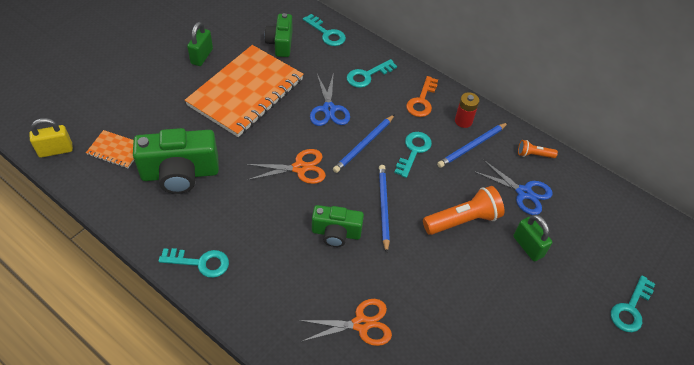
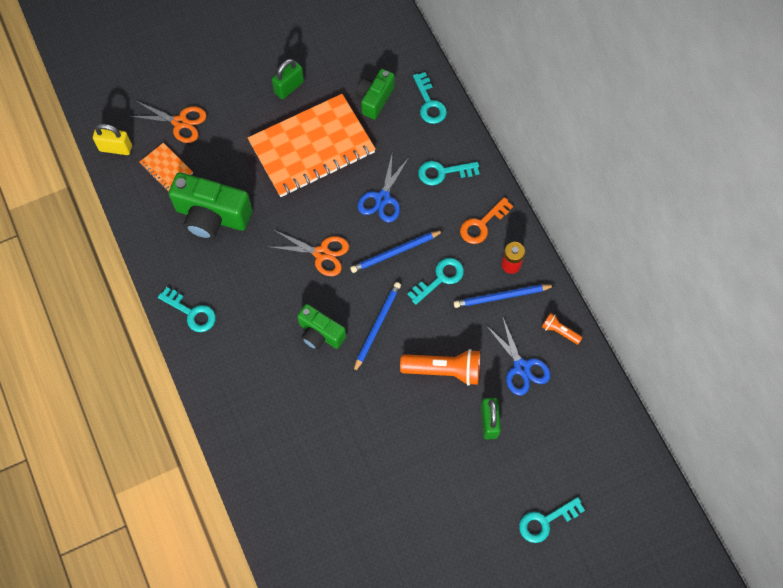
camera: 30 degrees right, 15 degrees up
orange scissors [298,299,392,346] -> orange scissors moved to [129,101,207,143]

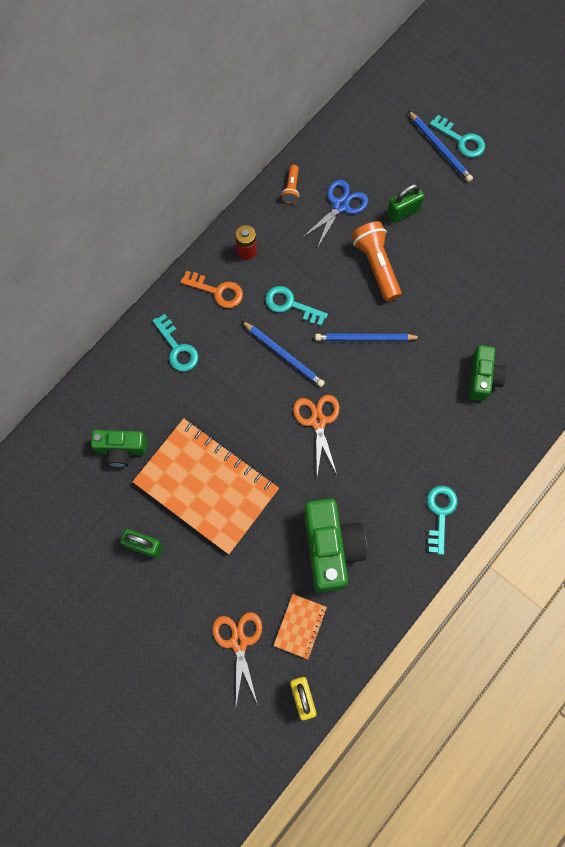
camera: 115 degrees left, 5 degrees up
green camera [297,304,346,350] -> green camera moved to [468,345,507,401]
blue scissors [358,151,410,222] -> none
turquoise key [413,72,447,124] -> none
blue pencil [454,284,555,308] -> blue pencil moved to [408,111,473,182]

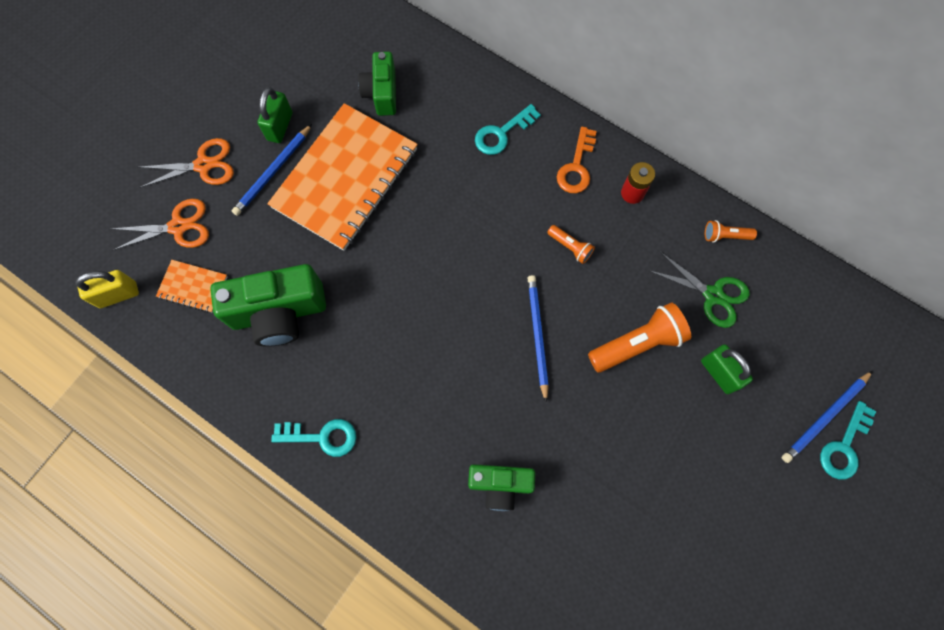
camera: 85 degrees right, 0 degrees up
blue pencil [242,321,325,387] -> blue pencil moved to [232,124,312,216]
turquoise key [265,286,328,326] -> orange flashlight [547,225,595,264]
orange scissors [293,395,340,475] -> orange scissors moved to [139,138,234,188]
blue scissors [302,180,368,248] -> green scissors [648,251,750,328]

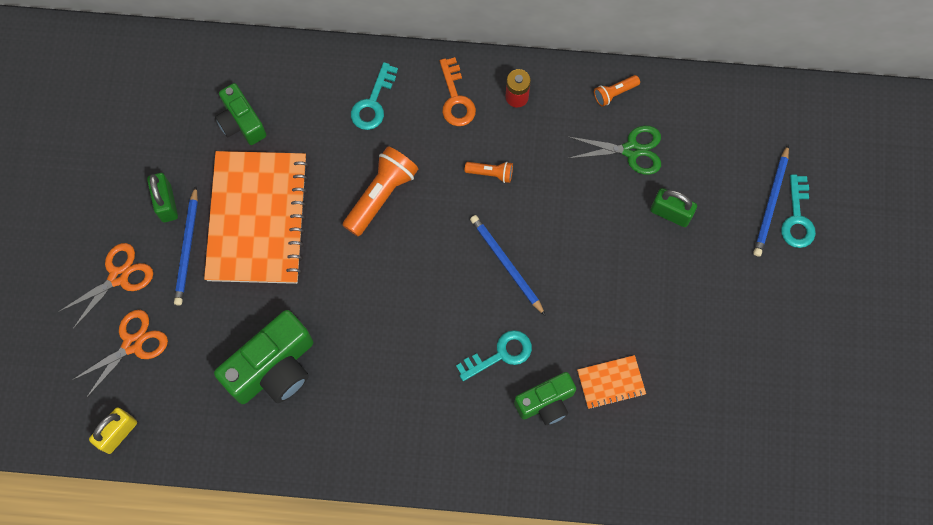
camera: 30 degrees left, 0 degrees up
orange notebook [156,260,228,313] -> orange notebook moved to [577,355,646,409]
turquoise key [271,419,356,457] -> turquoise key moved to [456,330,532,381]
orange flashlight [588,303,691,373] -> orange flashlight moved to [343,146,419,236]

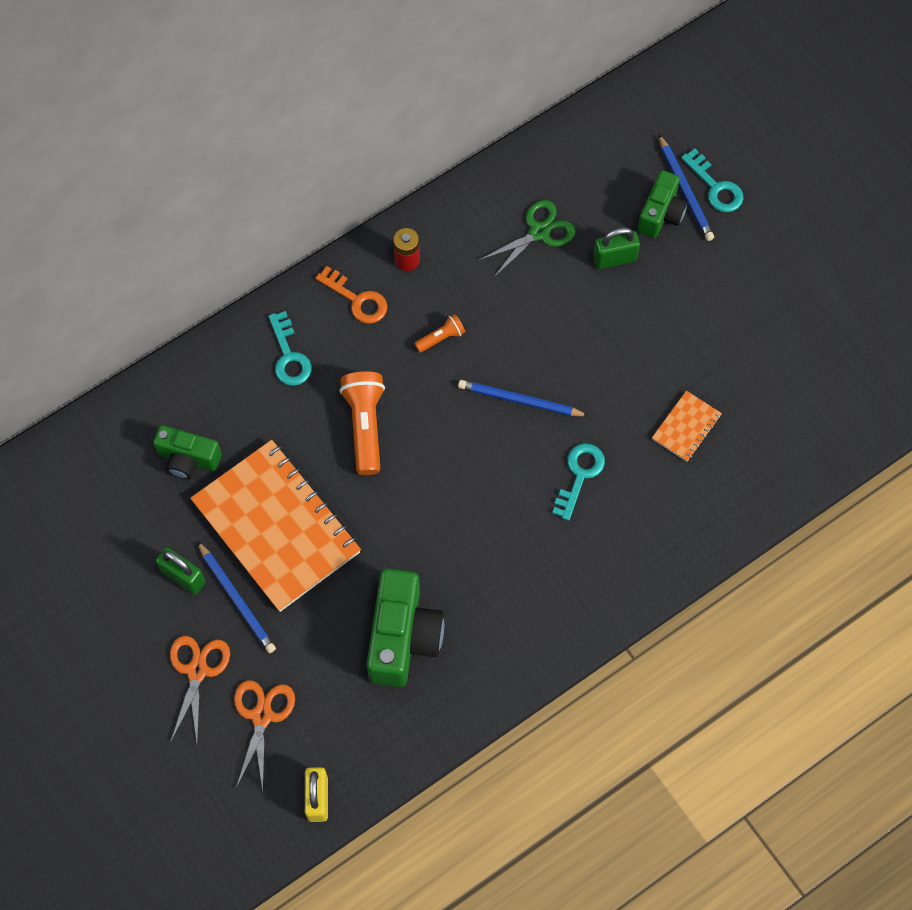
camera: 40 degrees left, 5 degrees down
green camera [514,372,576,425] -> green camera moved to [637,170,688,238]
orange flashlight [594,75,640,107] -> none

